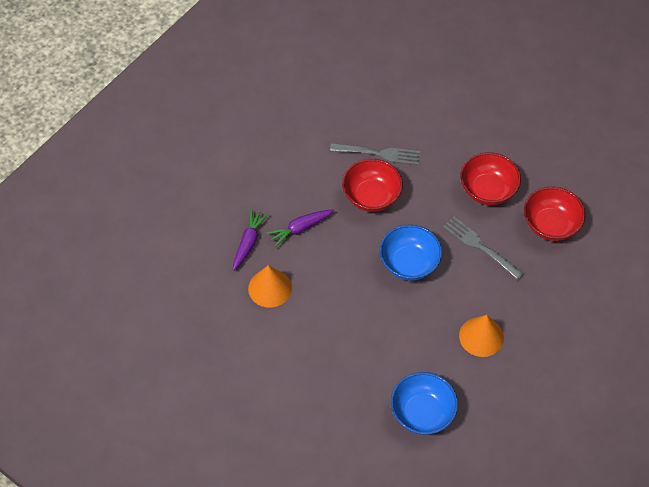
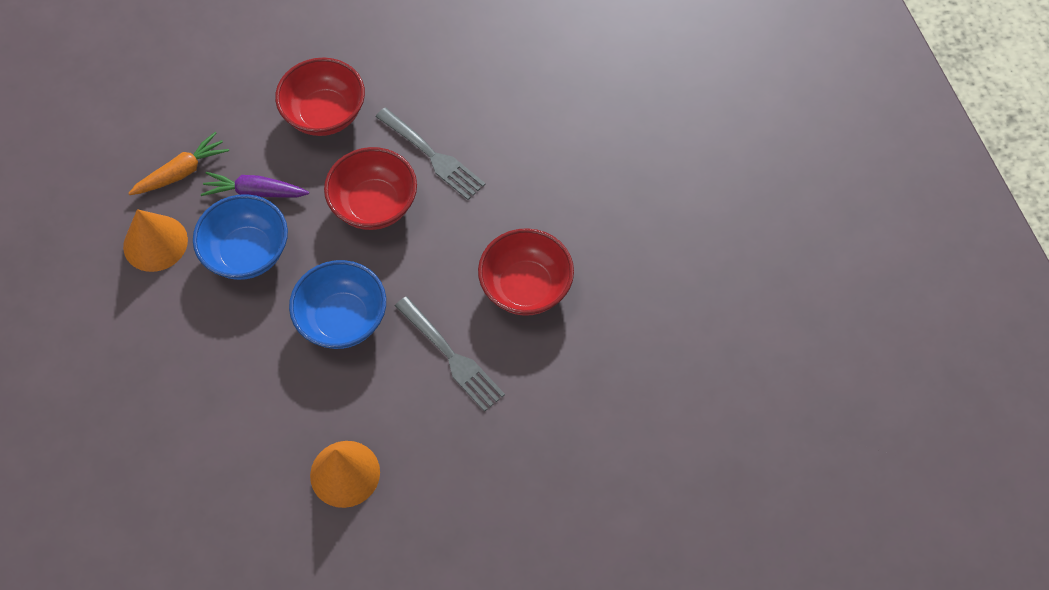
camera: 35 degrees right, 5 degrees up
purple carrot [233,209,268,271] -> orange carrot [128,132,229,195]
blue bowl [391,372,458,435] -> blue bowl moved to [193,194,288,280]
grey fork [443,217,524,280] -> grey fork turned 150 degrees clockwise [395,296,505,412]
red bowl [524,186,586,241] -> red bowl moved to [275,58,365,136]

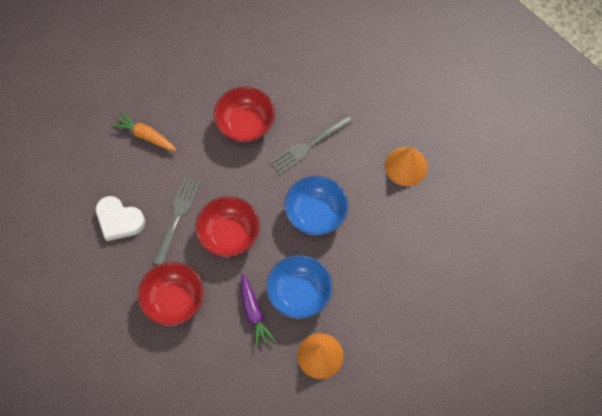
camera: 115 degrees left, 5 degrees up
orange carrot [128,132,229,195] -> orange carrot moved to [111,111,177,151]
grey fork [395,296,505,412] -> grey fork turned 150 degrees counterclockwise [270,114,352,174]
none -> white heart [96,196,145,241]

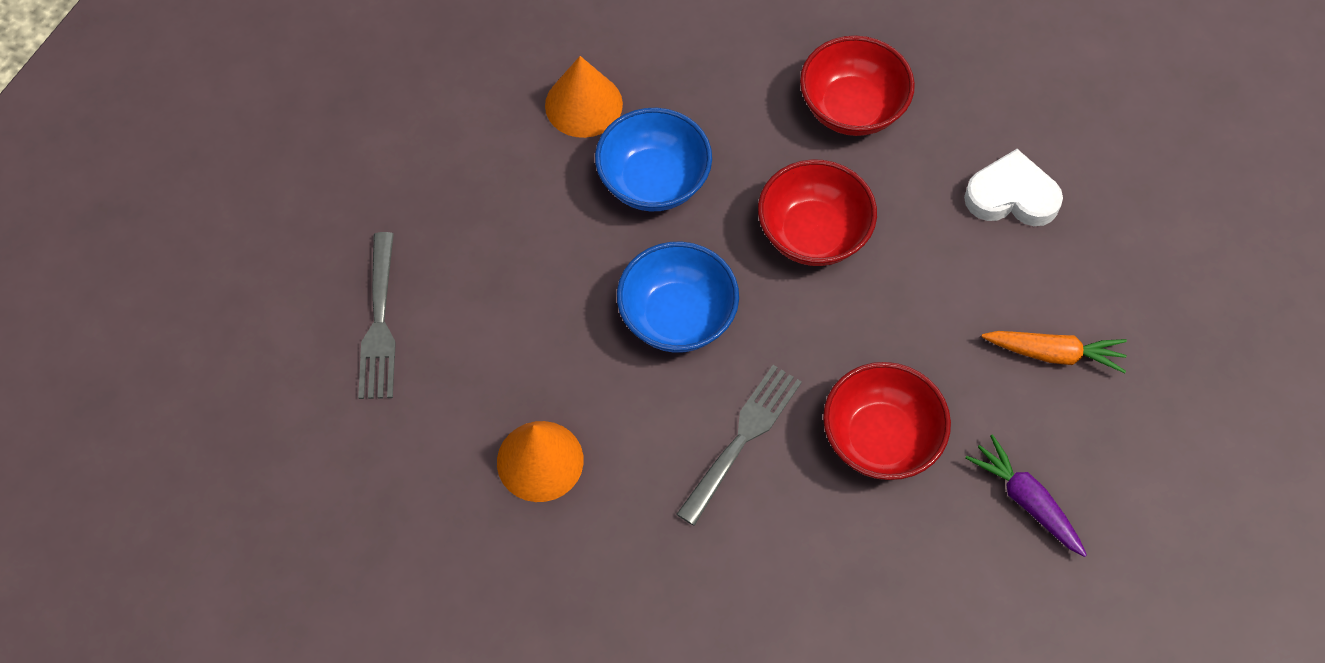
camera: 160 degrees right, 5 degrees down
grey fork [153,177,201,265] -> grey fork moved to [358,232,396,399]
purple carrot [241,274,276,348] -> purple carrot moved to [966,434,1087,557]

